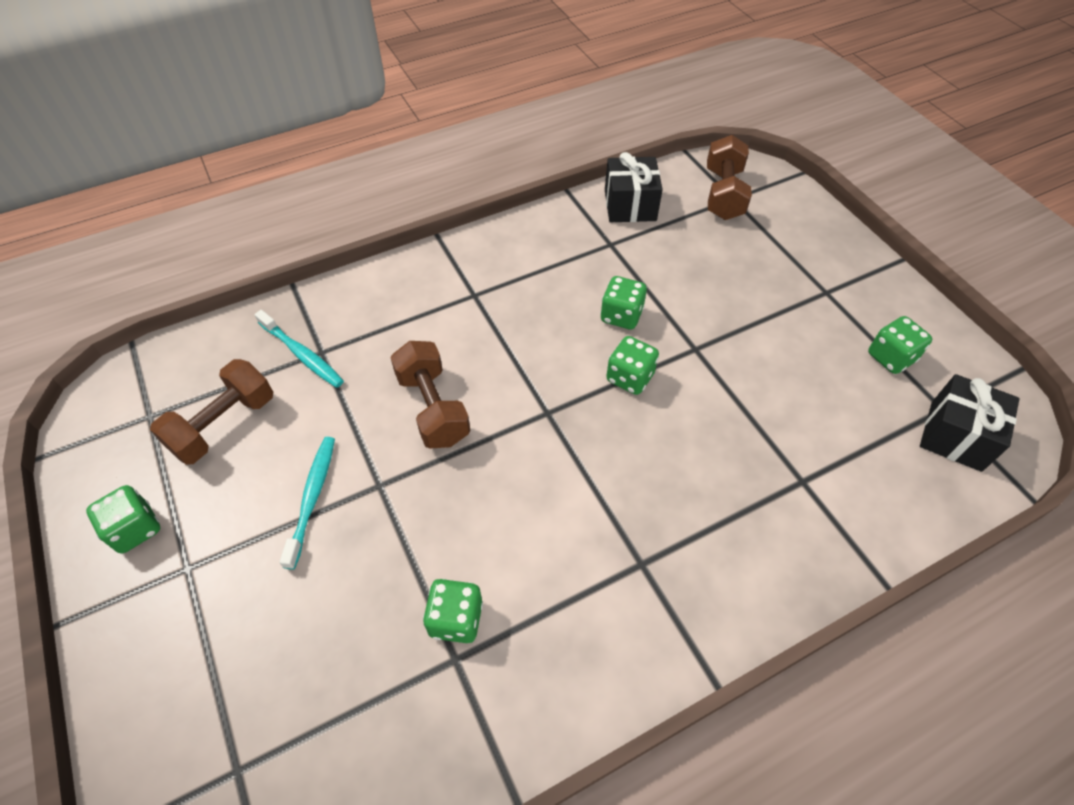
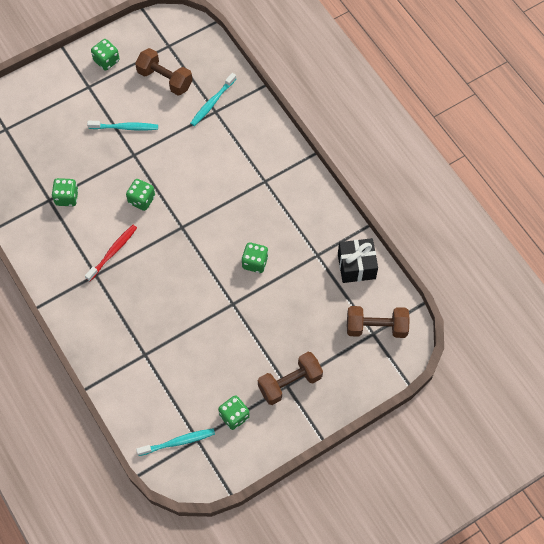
camera: 85 degrees right, 10 degrees up
brown dumbbell [390,341,470,449] -> brown dumbbell moved to [258,352,323,405]
green dice [606,336,659,395] -> green dice moved to [126,179,155,211]
black gift [920,374,1020,472] -> turquoise toothbrush [136,428,215,456]
none -> red toothbrush [85,225,137,281]

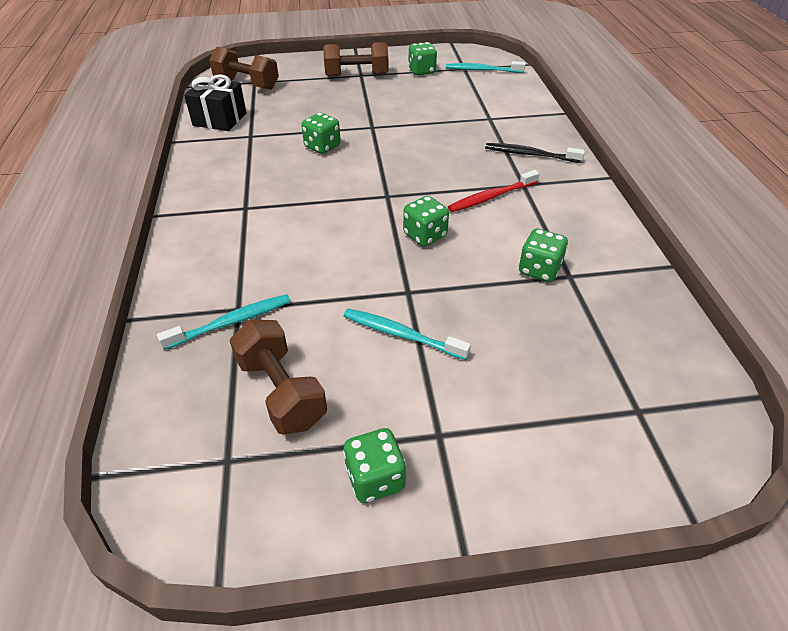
camera: 155 degrees left, 20 degrees down
none -> black toothbrush [485,143,585,163]

